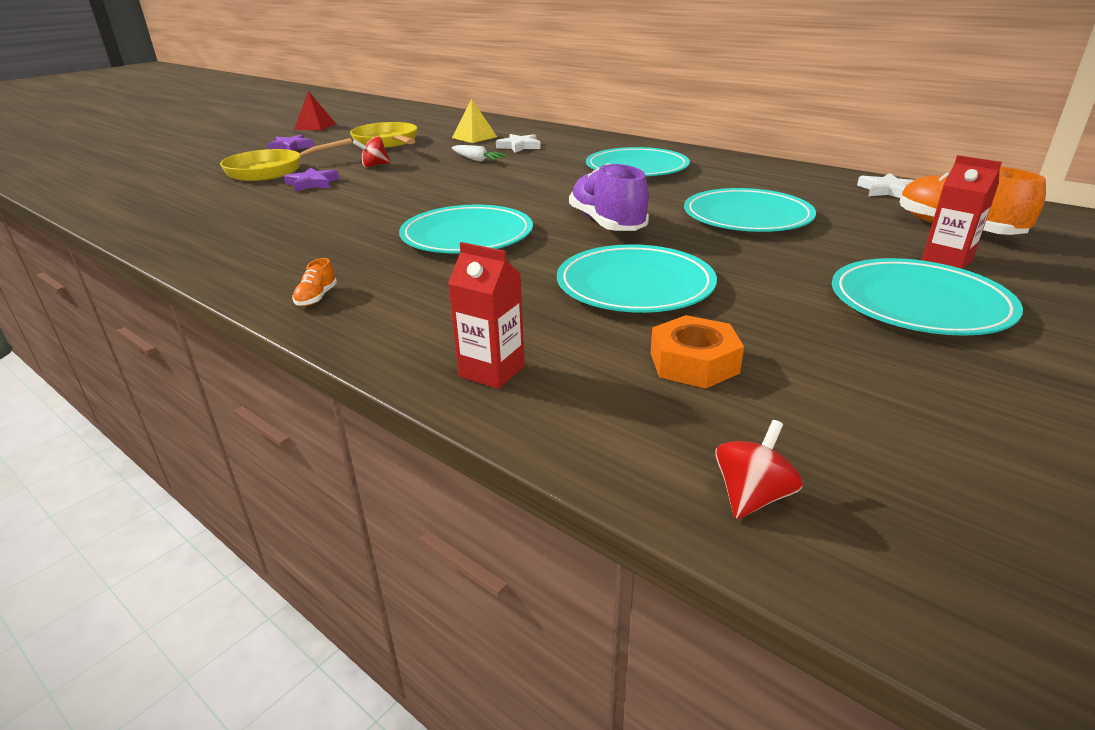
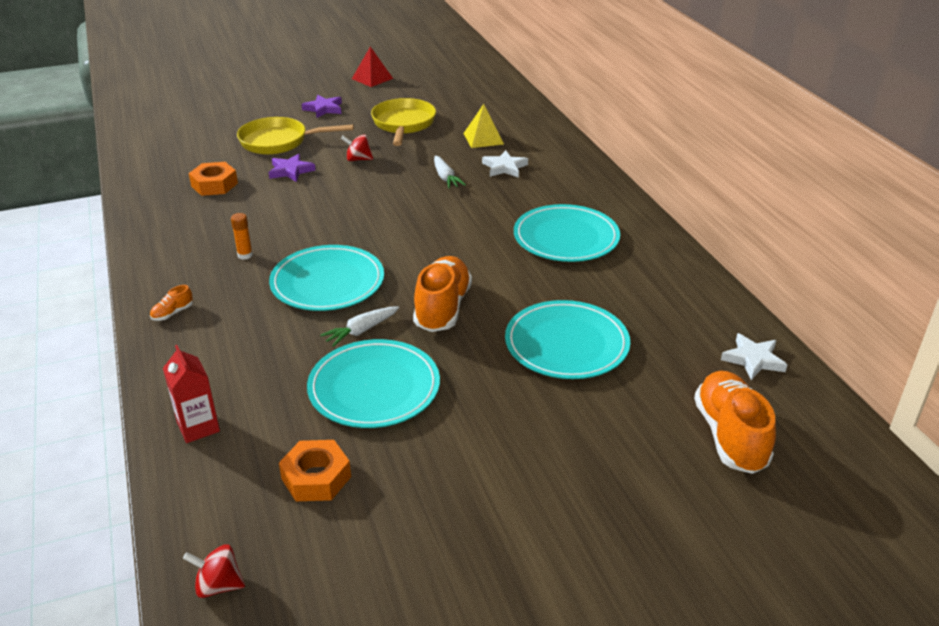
camera: 30 degrees right, 5 degrees up
purple shoe [569,163,649,231] -> orange shoe [413,256,472,332]
red spinning top [715,420,803,519] -> red spinning top turned 150 degrees counterclockwise [183,544,245,598]
turquoise plate [832,258,1023,336] -> none
red carton [922,155,1002,269] -> none
none -> orange nut [189,162,238,196]
none -> orange glue stick [231,213,253,260]
none -> white carrot [320,307,399,347]

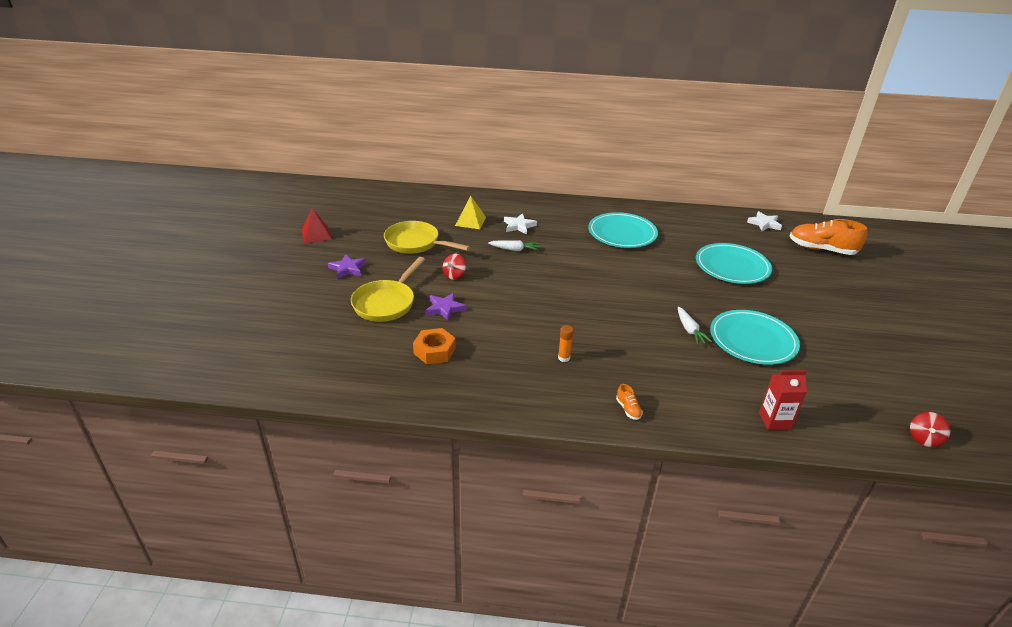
camera: 65 degrees left, 0 degrees up
turquoise plate [269,245,384,311] -> none
orange nut [279,440,351,501] -> none
orange shoe [413,256,472,332] -> none

